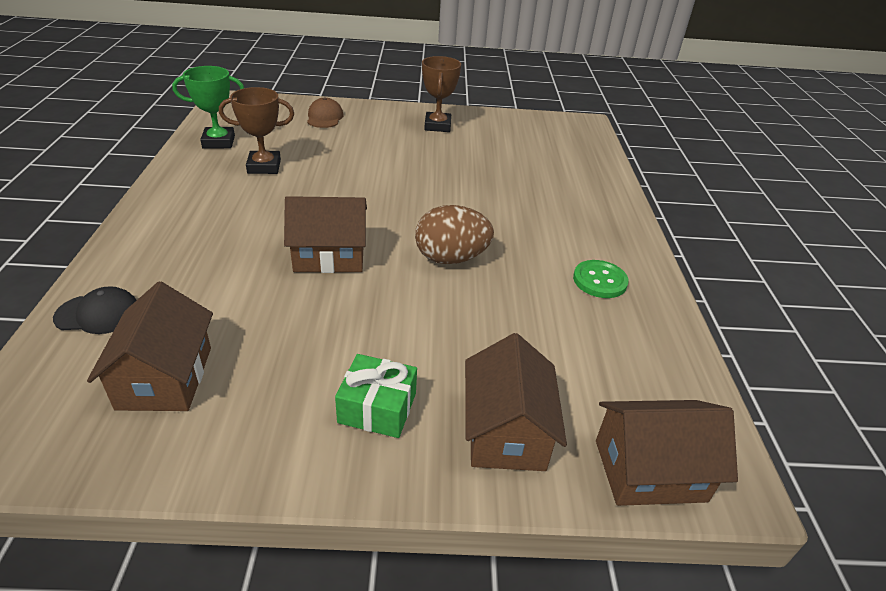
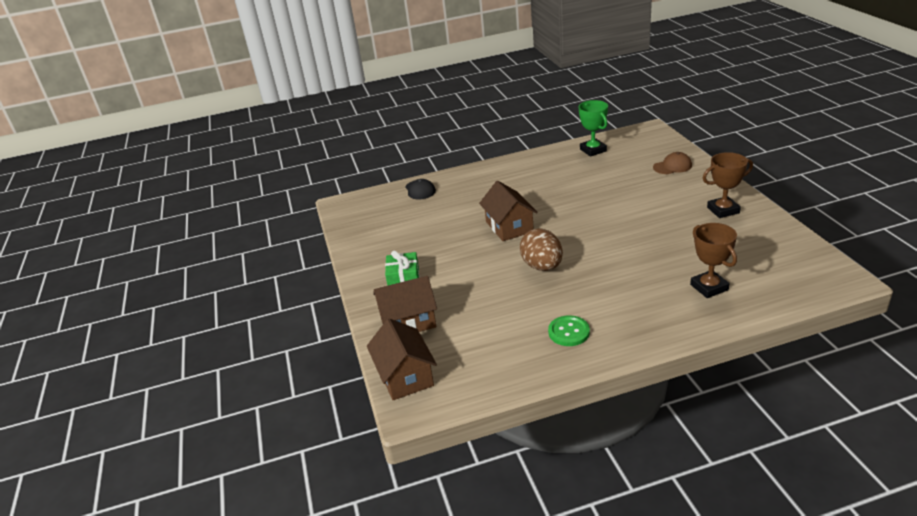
camera: 80 degrees right, 5 degrees down
brown house [87,282,213,411] -> none
brown trophy [219,87,294,174] -> brown trophy moved to [690,223,737,298]

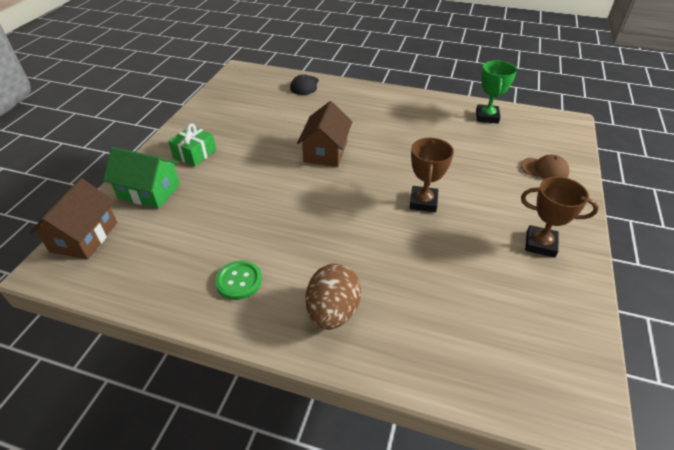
camera: 30 degrees right, 10 degrees up
brown house [373,276,437,332] -> green house [103,147,180,209]
brown egg [520,228,563,271] -> brown egg moved to [306,264,361,330]
brown trophy [690,223,737,298] -> brown trophy moved to [409,138,454,212]

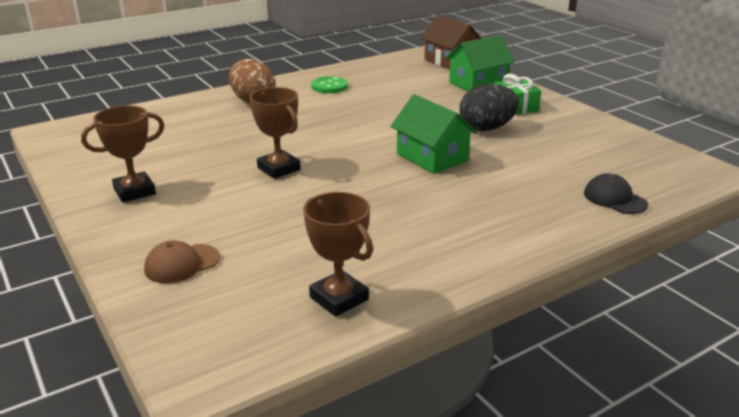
camera: 130 degrees right, 15 degrees down
brown house [297,101,352,167] -> green house [391,94,477,174]
green trophy [476,60,517,123] -> brown trophy [303,192,373,317]
none -> black egg [460,84,519,131]

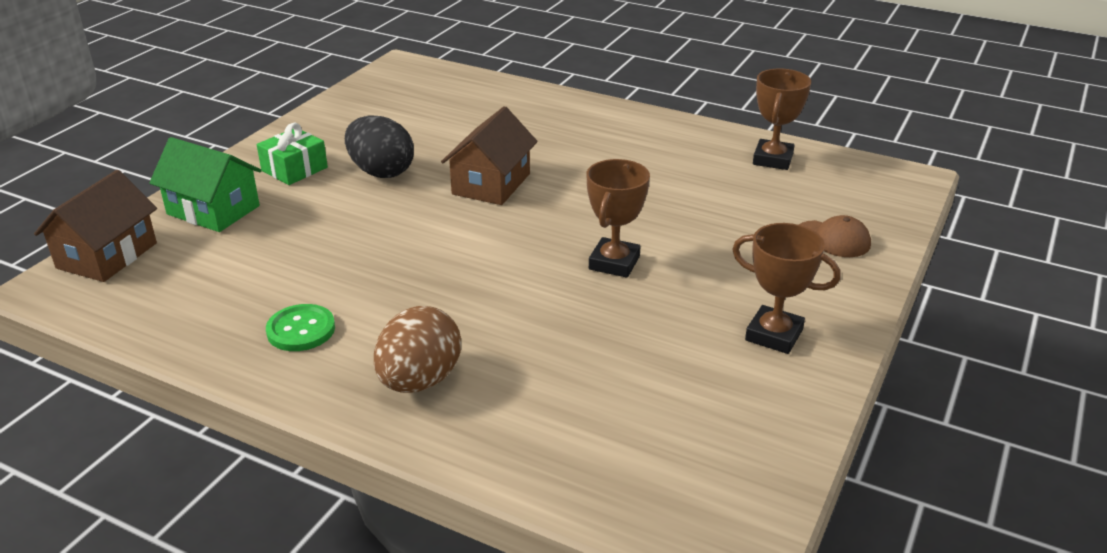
camera: 120 degrees left, 5 degrees up
green house [391,94,477,174] -> brown house [441,106,537,205]
black cap [584,173,648,214] -> none

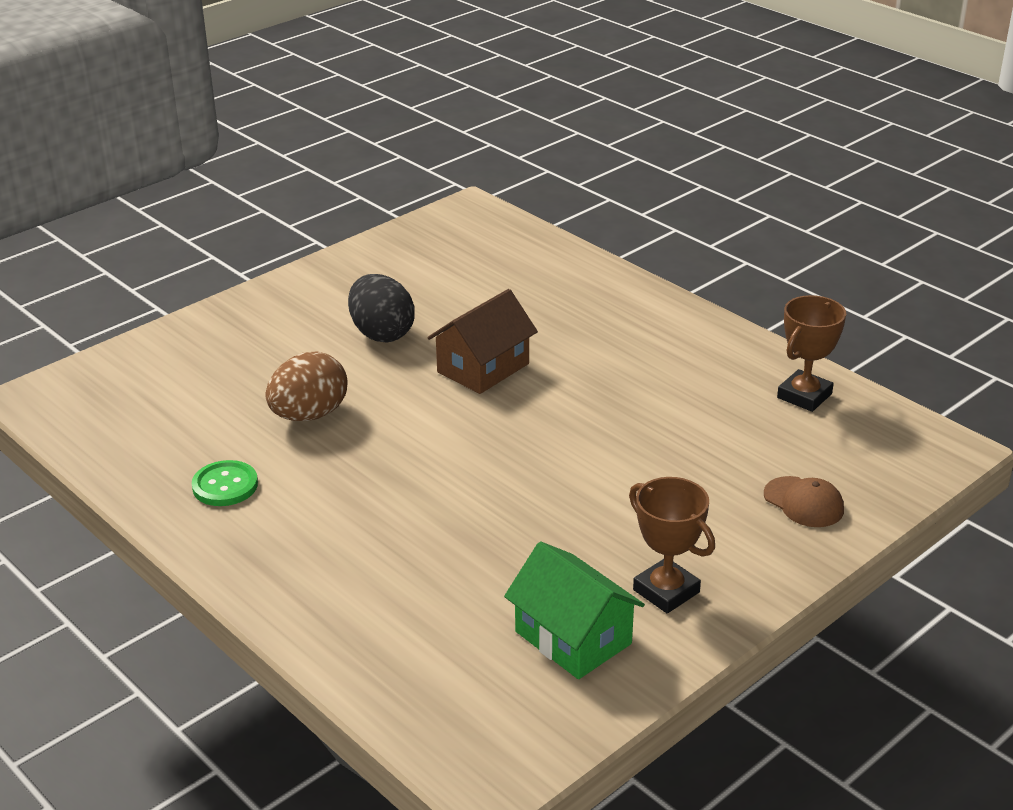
camera: 20 degrees right, 0 degrees up
brown house [34,170,157,282] -> none
green house [149,137,262,232] -> green house moved to [504,541,645,679]
green gift [257,123,328,185] -> none
brown egg [374,306,461,393] -> brown egg moved to [265,352,347,421]
brown trophy [587,159,650,278] -> none

